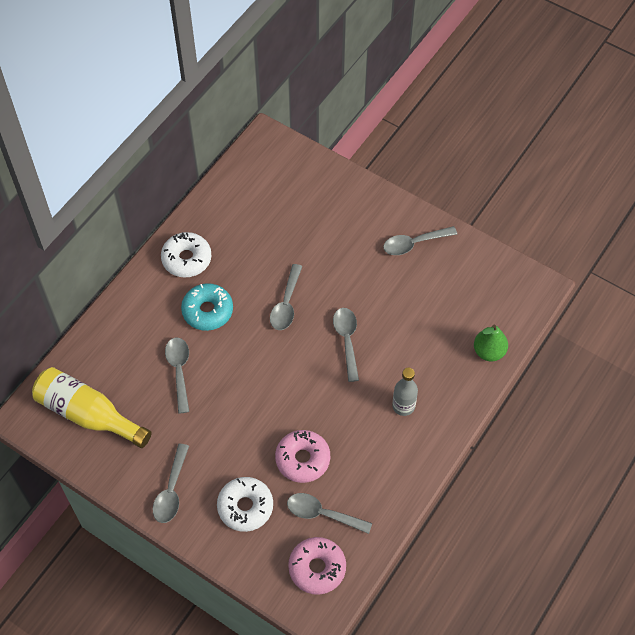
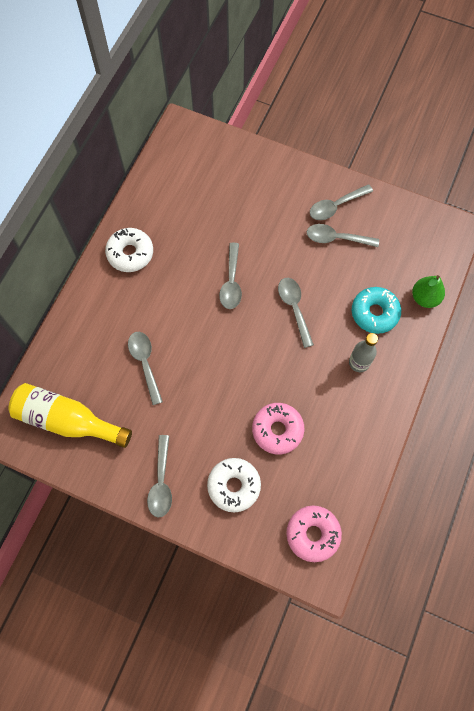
camera: 10 degrees left, 10 degrees up
turquoise donut [181,283,233,331] -> turquoise donut moved to [352,287,401,334]
grey spoon [287,493,372,534] -> grey spoon moved to [307,224,379,247]

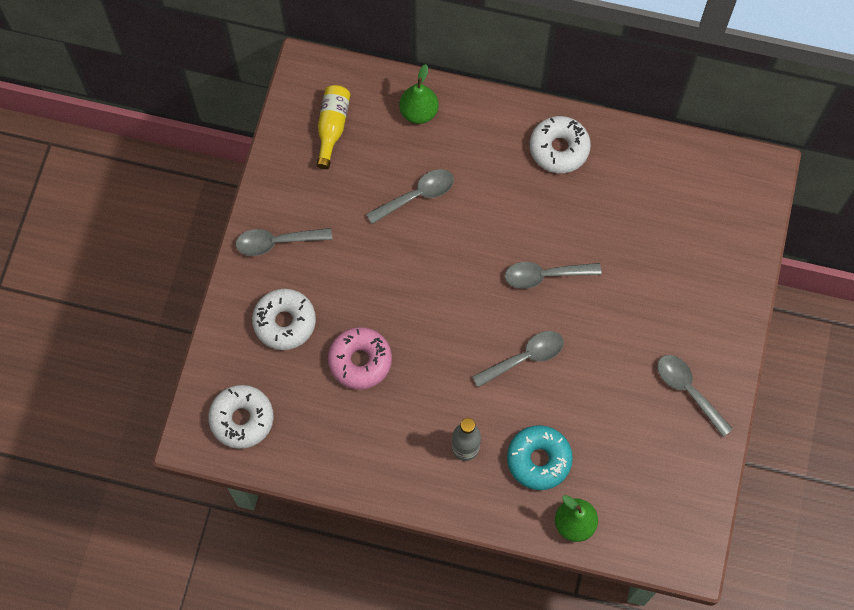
camera: 80 degrees right, 0 degrees up
yellow bottle [9,383,132,448] -> yellow bottle [316,85,350,169], size x0.61
pink donut [286,506,342,562] -> white donut [208,385,274,449]
grey spoon [307,224,379,247] -> none
none -> green pear [399,64,439,124]

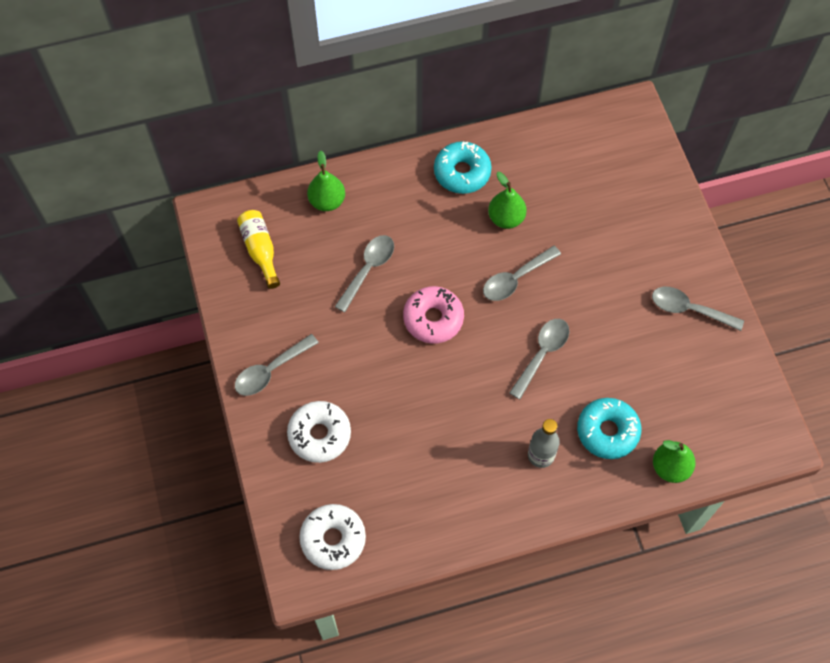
camera: 30 degrees left, 5 degrees down
pink donut [328,327,392,390] -> pink donut moved to [403,286,464,344]
white donut [530,116,591,173] -> turquoise donut [434,141,492,194]
none -> green pear [488,172,527,229]

